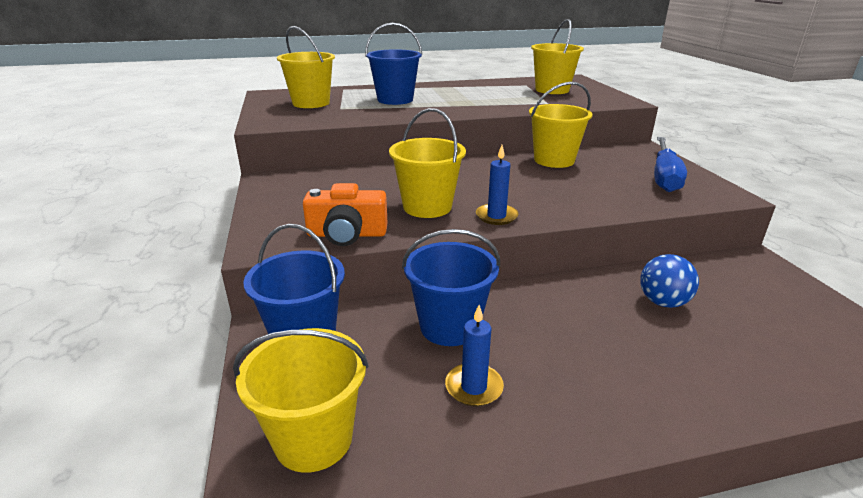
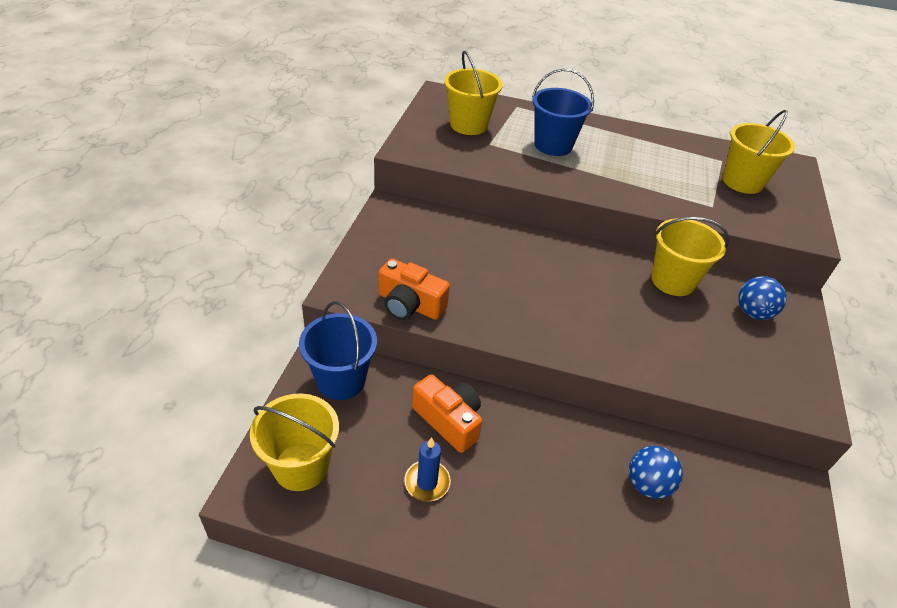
camera: 25 degrees right, 15 degrees up
yellow bucket [389,108,466,218] -> none
blue bucket [402,229,500,346] -> orange camera [412,374,482,453]
blue candle [476,145,519,225] -> none
blue screwdriver [654,137,687,192] -> none
none -> blue ball [738,276,787,320]

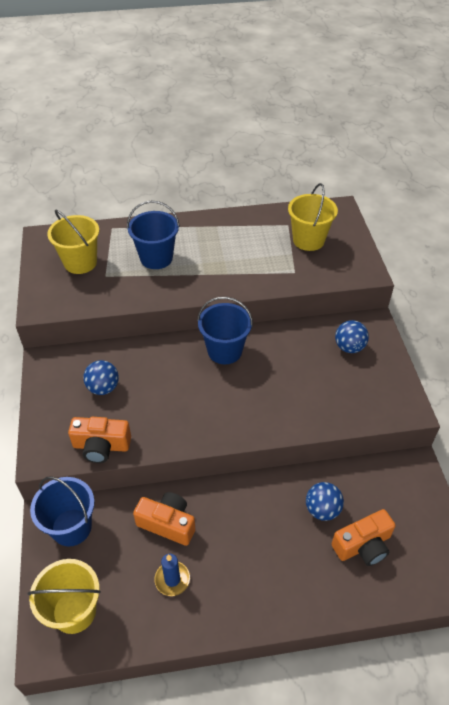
camera: 20 degrees left, 5 degrees up
yellow bucket [651,217,729,296] -> none
none -> blue ball [83,360,119,395]
none -> blue bucket [197,297,253,364]
none -> orange camera [332,509,396,566]

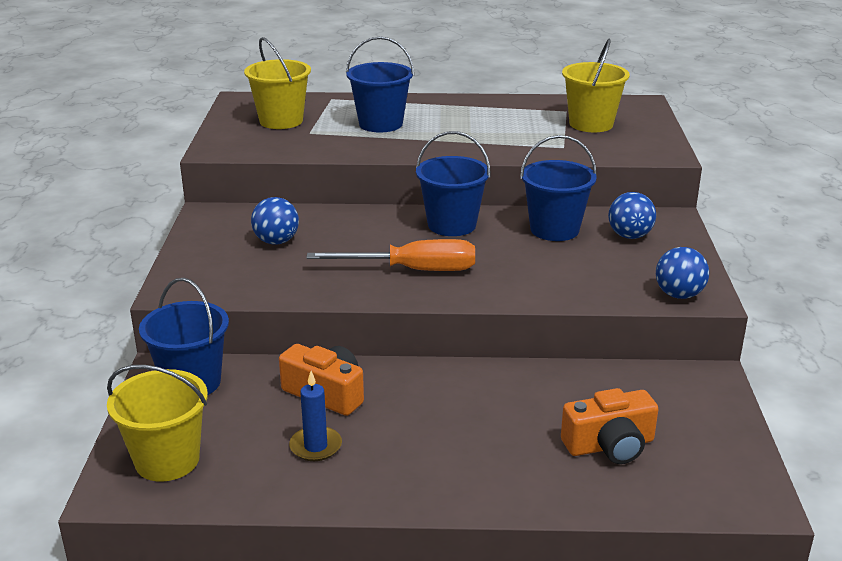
camera: 10 degrees right, 20 degrees down
orange camera [68,417,131,463] -> none
blue ball [306,482,344,521] -> blue ball moved to [656,247,709,299]
none -> orange screwdriver [306,239,475,271]
none -> blue bucket [520,135,597,241]

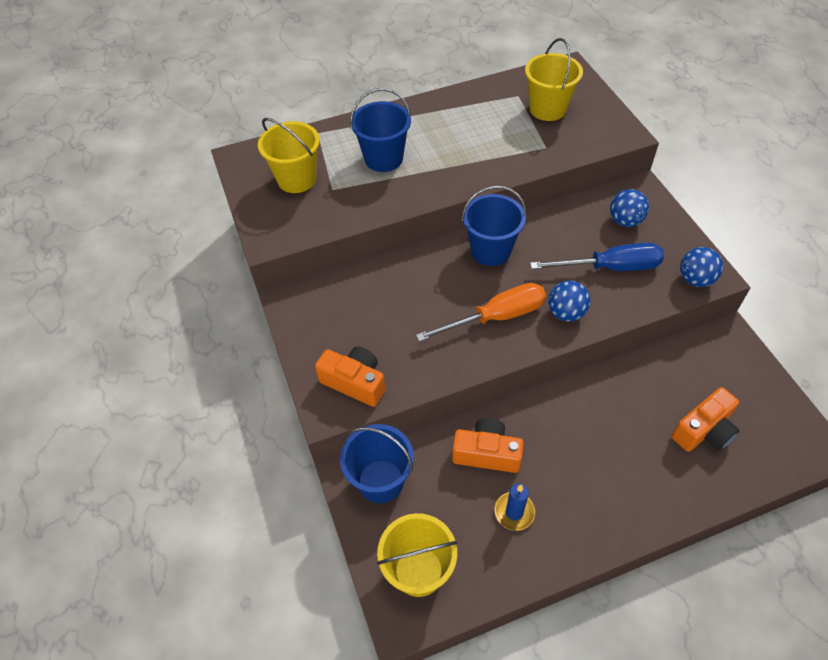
camera: 20 degrees left, 25 degrees up
blue ball [251,197,299,245] -> blue ball moved to [548,281,590,321]
blue bucket [520,135,597,241] -> none
none -> orange camera [315,347,385,407]
none -> blue screwdriver [530,243,664,271]

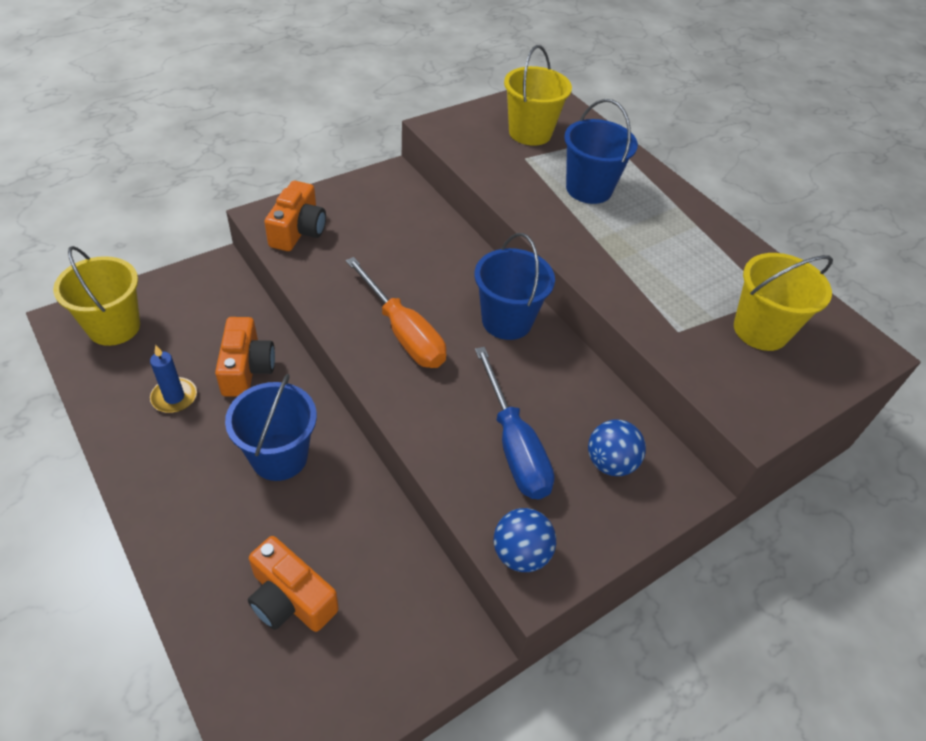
camera: 70 degrees right, 5 degrees down
blue bucket [340,424,414,503] -> blue bucket moved to [225,374,317,481]
blue ball [548,281,590,321] -> none

